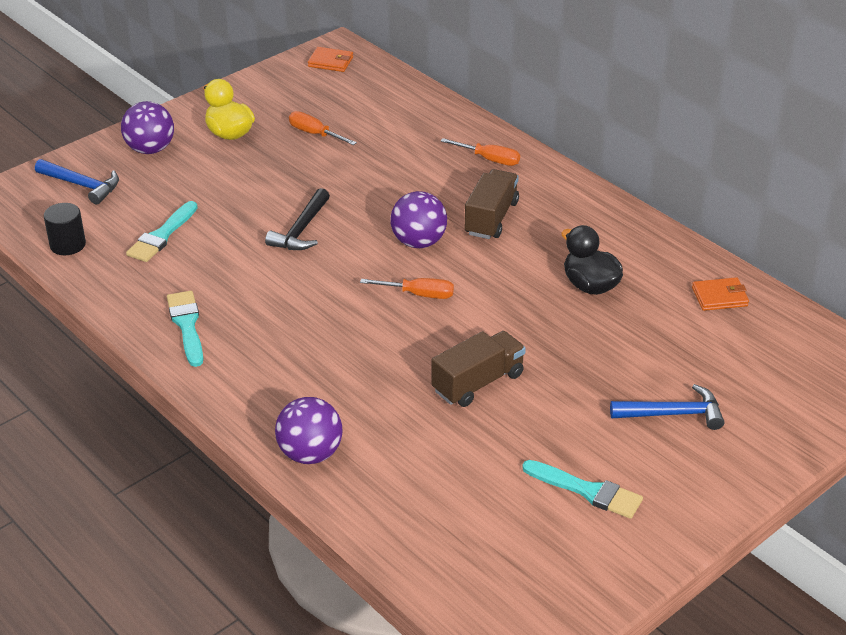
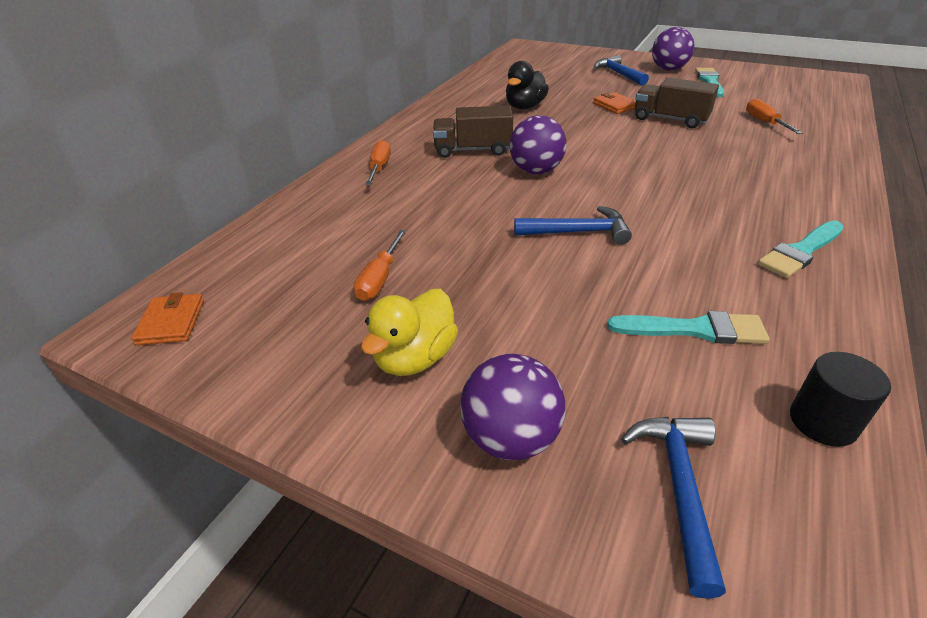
camera: 110 degrees left, 0 degrees up
black hammer [265,188,330,250] -> blue hammer [514,206,632,245]
purple ball [275,397,342,464] -> purple ball moved to [652,27,695,71]
orange screwdriver [360,278,454,299] -> orange screwdriver moved to [746,98,803,134]
orange wallet [692,277,749,311] -> orange wallet moved to [593,92,636,114]

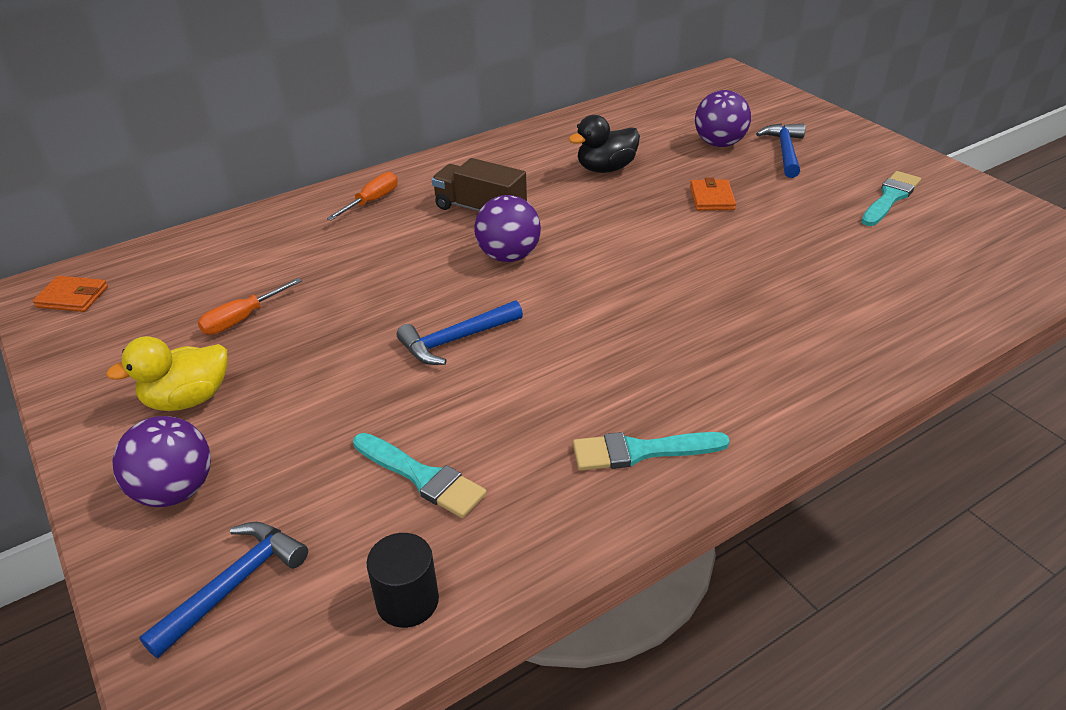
camera: 30 degrees right, 0 degrees up
orange wallet [131,292,204,345] -> orange wallet turned 75 degrees clockwise [33,276,108,312]
blue hammer [514,206,632,245] -> blue hammer turned 120 degrees clockwise [397,301,523,365]
brown truck [635,77,719,128] -> none
purple ball [652,27,695,71] -> purple ball moved to [695,90,751,147]
orange screwdriver [746,98,803,134] -> none

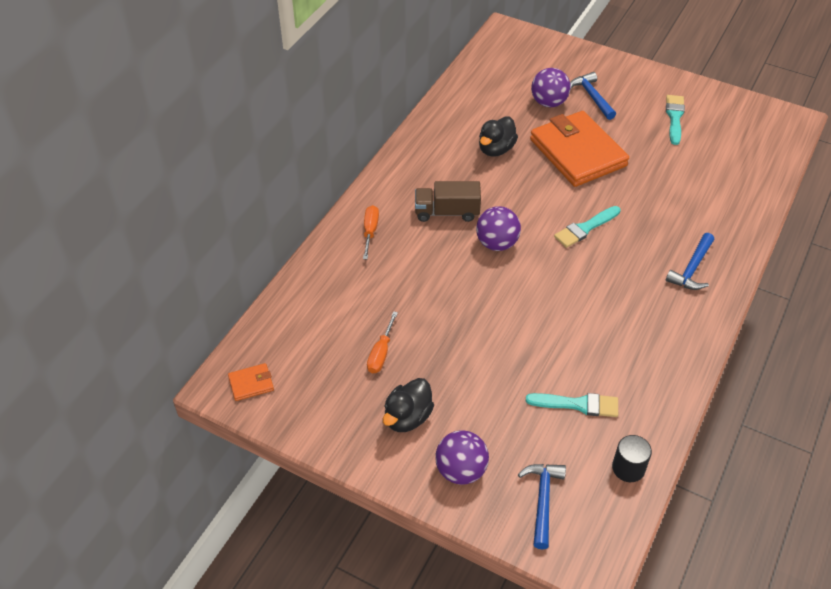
camera: 30 degrees left, 10 degrees up
yellow duck [106,336,227,411] -> black duck [383,378,434,432]
blue hammer [397,301,523,365] -> blue hammer moved to [666,233,714,290]
turquoise brush [573,432,730,470] -> turquoise brush moved to [554,206,621,248]
orange wallet [690,177,736,211] -> orange wallet [530,111,629,187], size x2.49

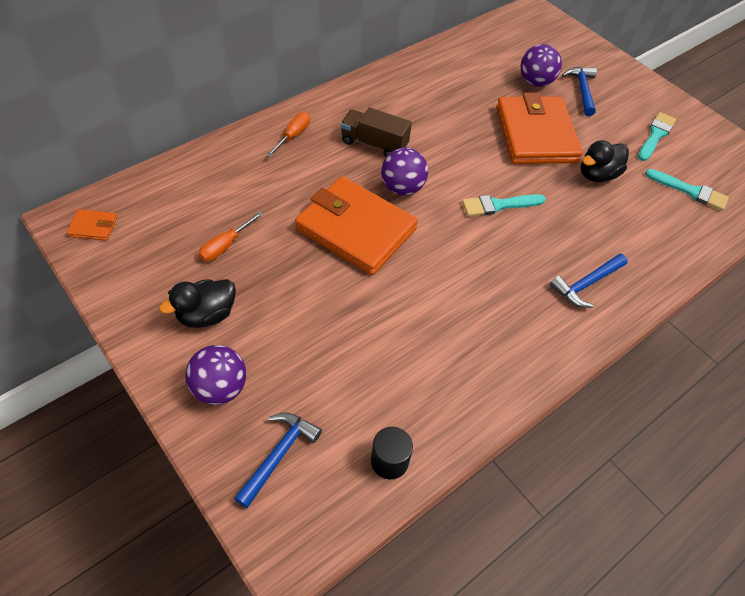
camera: 20 degrees right, 5 degrees up
black duck [479,117,518,157] -> black duck moved to [581,140,629,182]
turquoise brush [526,393,618,417] -> turquoise brush moved to [645,169,729,211]
none -> orange wallet [295,176,418,275]

